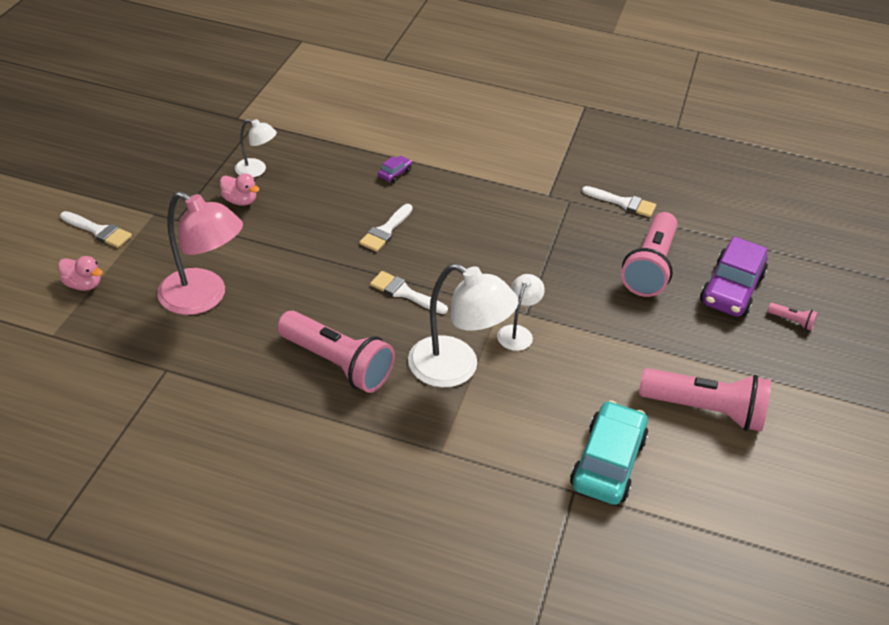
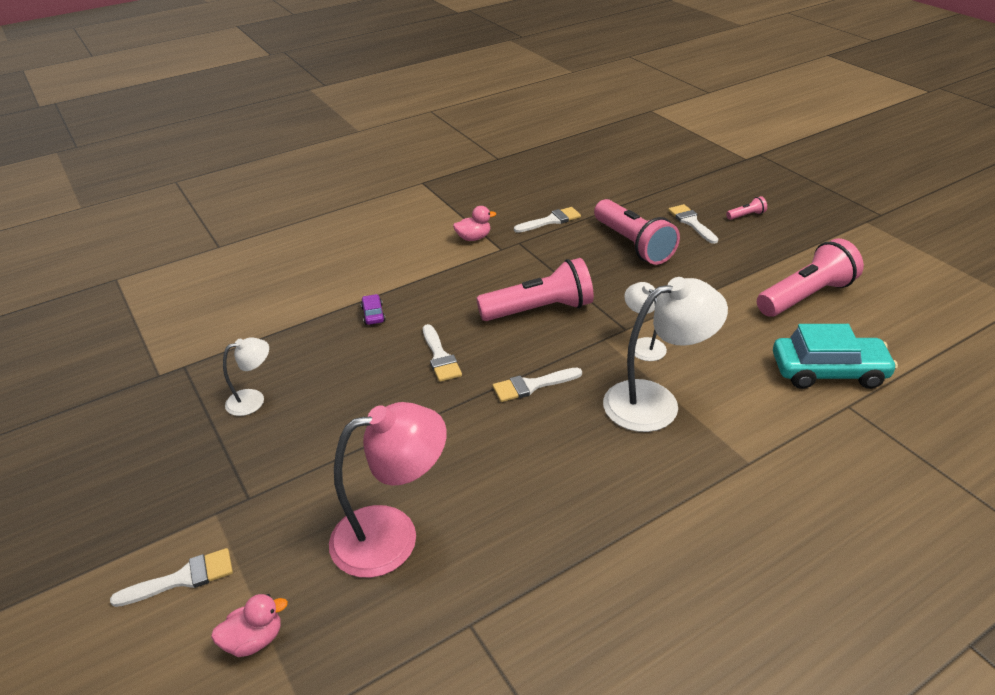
camera: 45 degrees left, 5 degrees down
pink duck [220,173,260,206] -> pink duck moved to [453,206,496,241]
pink flashlight [277,311,395,393] -> pink flashlight moved to [476,258,594,321]
turquoise car [570,400,648,505] -> turquoise car turned 120 degrees clockwise [773,324,898,389]
purple car [700,236,768,317] -> white brush [668,204,718,244]

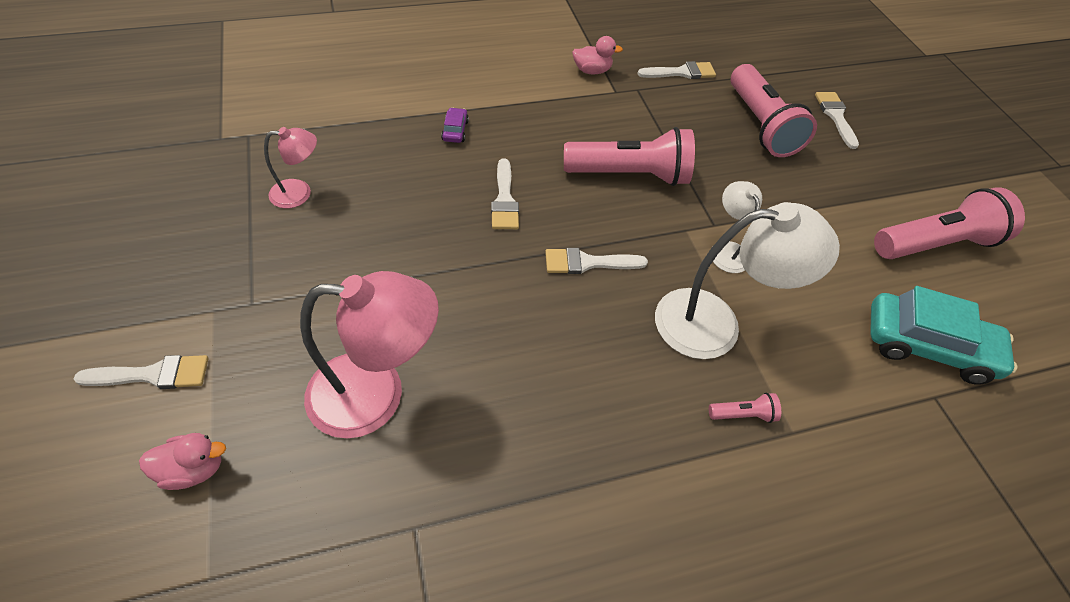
camera: 10 degrees right, 15 degrees up
white lamp [223,337,269,416] -> pink lamp [264,127,317,208]
pink flashlight [726,196,767,220] -> pink flashlight moved to [709,393,781,423]

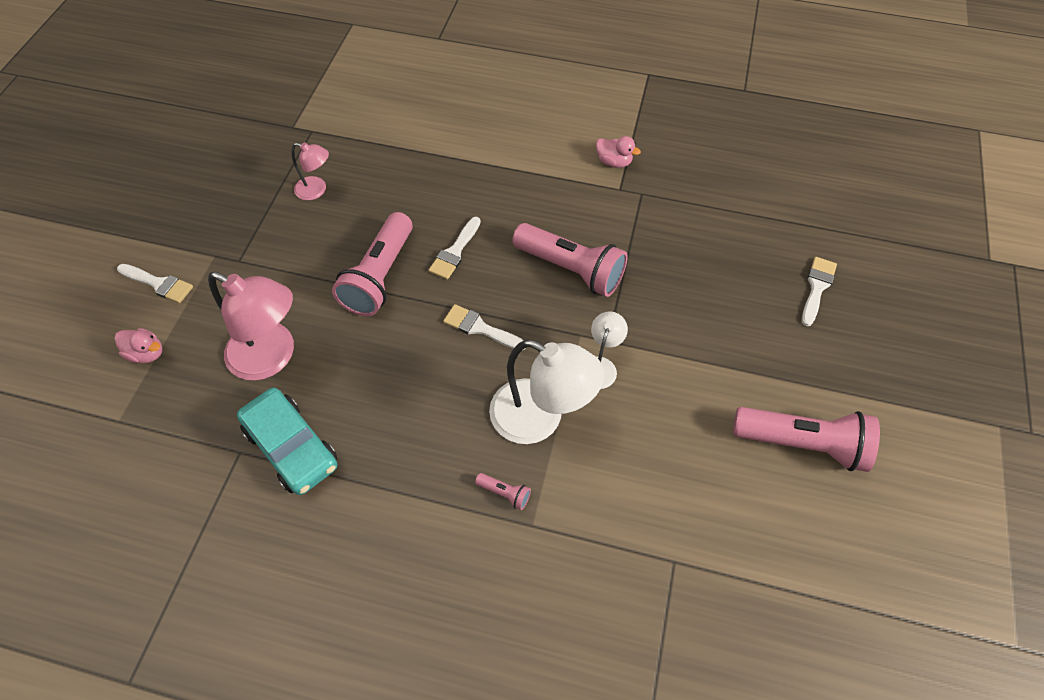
camera: 35 degrees right, 5 degrees up
purple car [441,107,469,143] -> none
white brush [637,61,716,79] -> none
pink flashlight [731,64,817,157] -> pink flashlight moved to [332,212,413,316]
turquoise car [870,286,1018,384] -> turquoise car moved to [237,388,338,495]

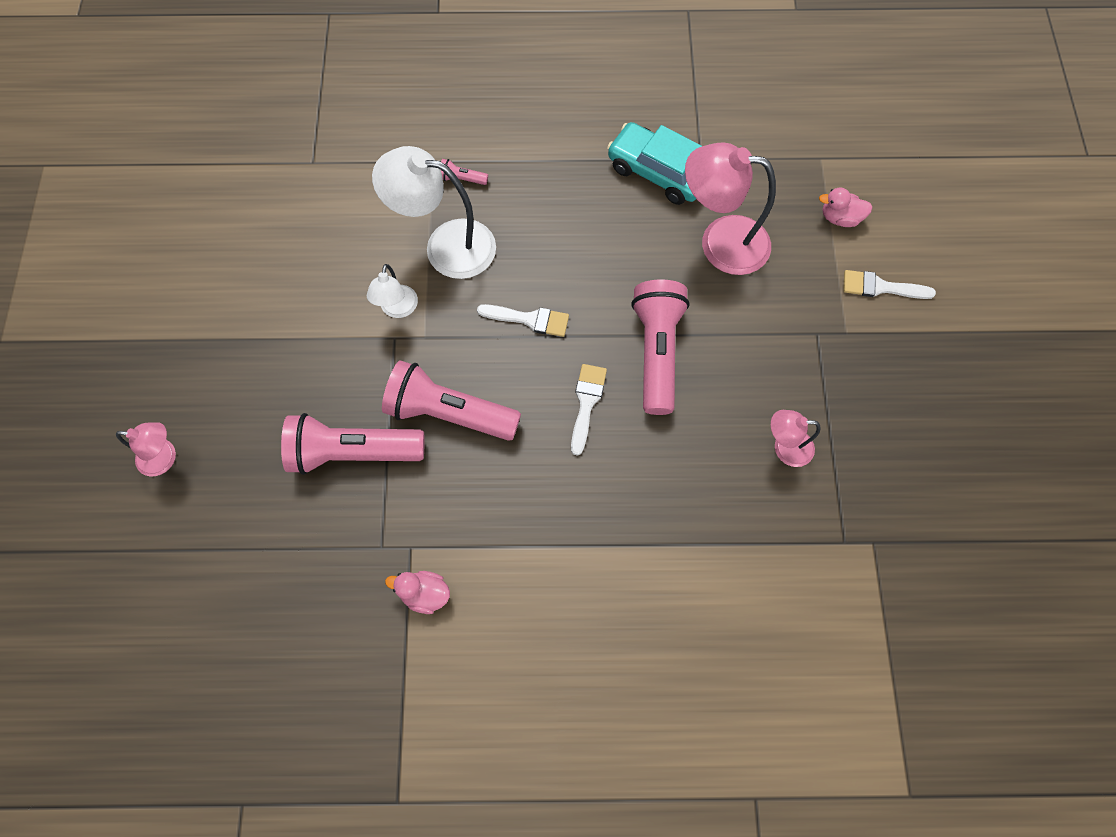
camera: 165 degrees right, 10 degrees up
pink flashlight [733,407,880,472] -> pink flashlight moved to [281,413,425,475]
white brush [802,257,837,326] -> pink lamp [116,422,176,477]

